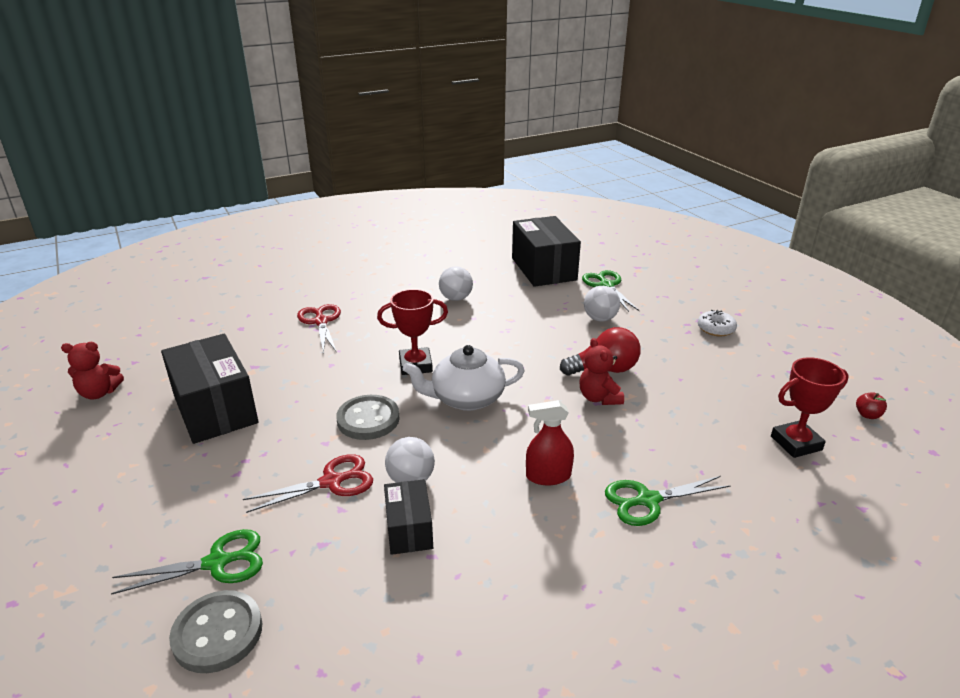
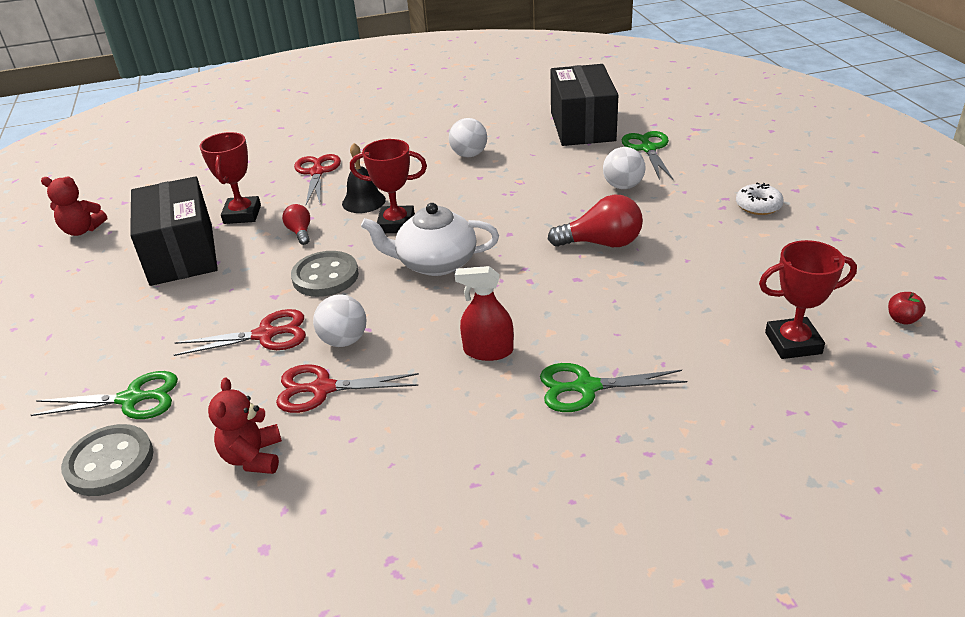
camera: 15 degrees right, 5 degrees up
black box [384,479,433,555] -> red scissors [276,364,419,413]
red teddy bear [580,338,624,405] -> red teddy bear moved to [208,378,282,474]
none -> red trophy [200,132,261,224]
none -> red light bulb [282,204,310,245]
none -> black bell [342,143,386,213]

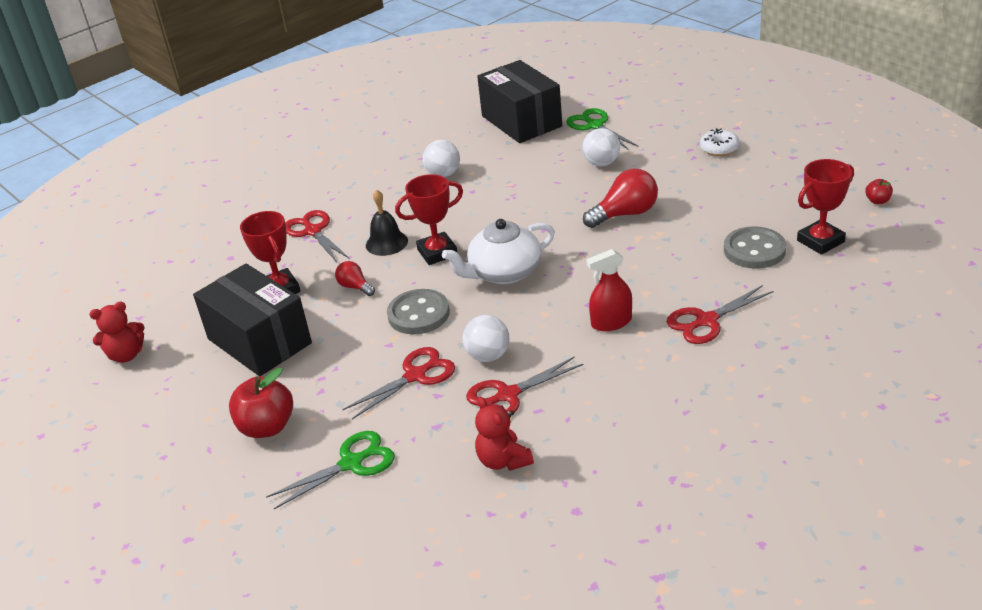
camera: 25 degrees left, 0 degrees up
grey button [61,424,153,496] -> grey button moved to [724,226,786,269]
green scissors [540,363,687,412] -> red scissors [667,285,773,344]
none -> red apple [229,368,293,438]

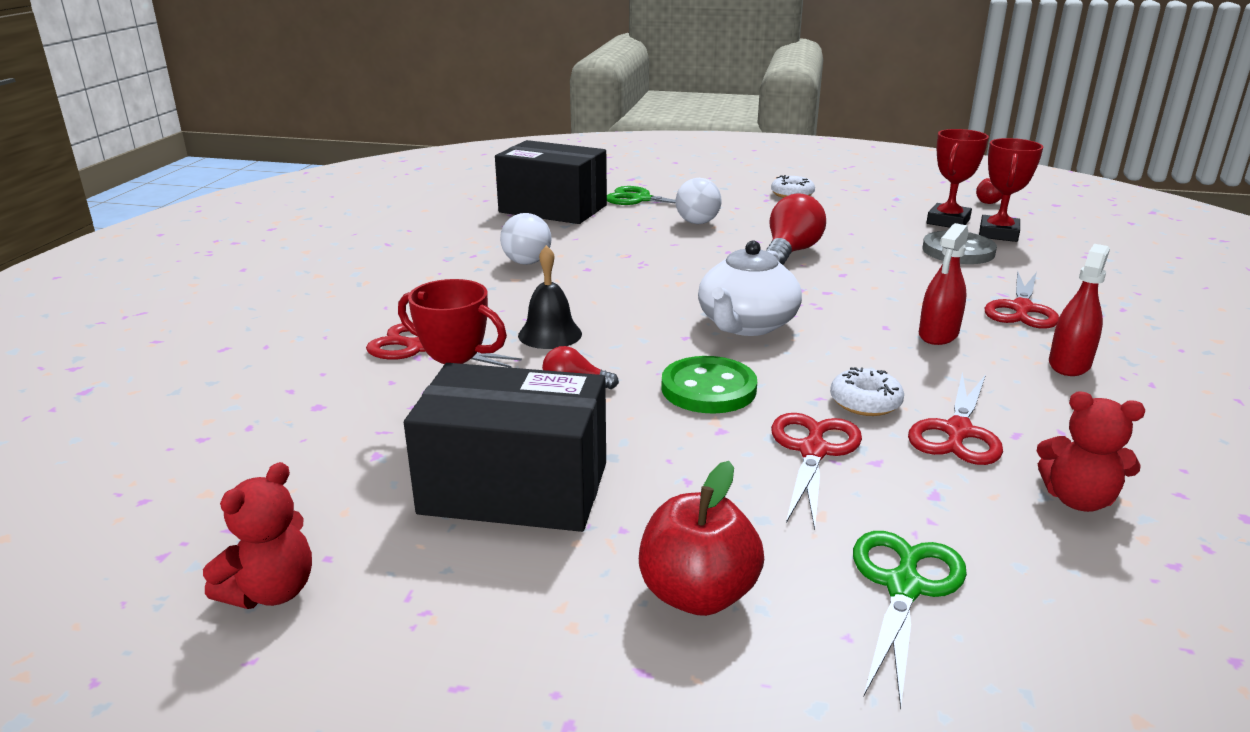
camera: 40 degrees left, 10 degrees down
grey button [387,289,450,334] -> green button [661,356,757,414]
red trophy [395,174,463,265] -> red trophy moved to [927,129,989,228]
white ball [462,315,509,362] -> white donut [830,367,904,416]
none -> red spray bottle [1049,244,1110,376]

